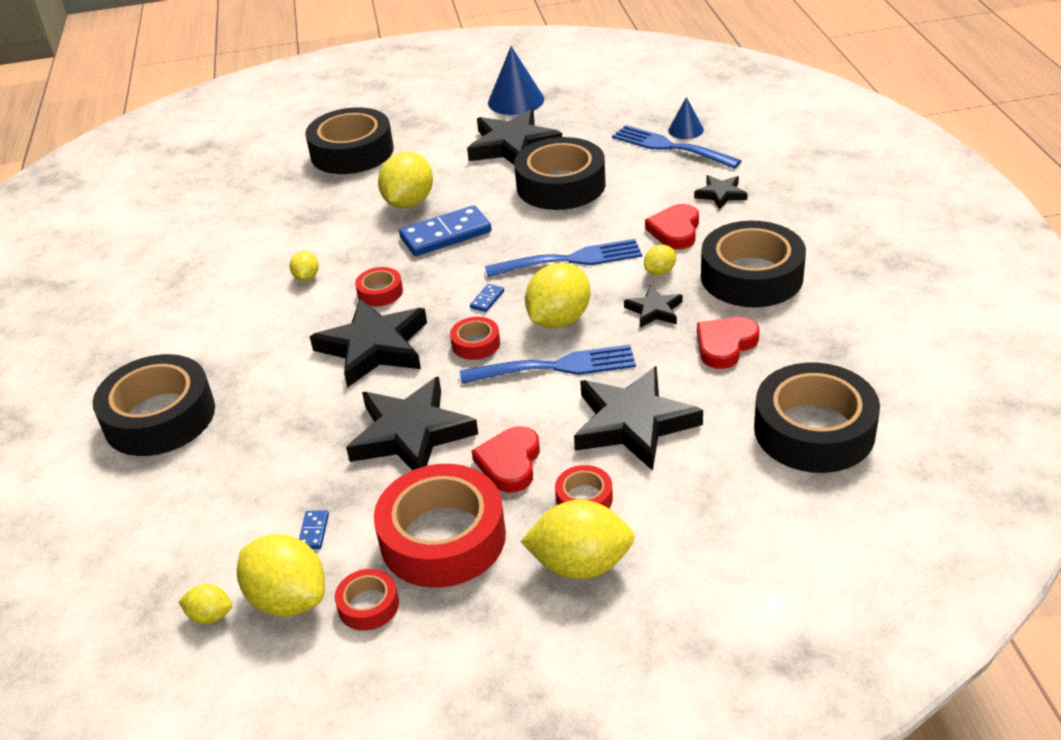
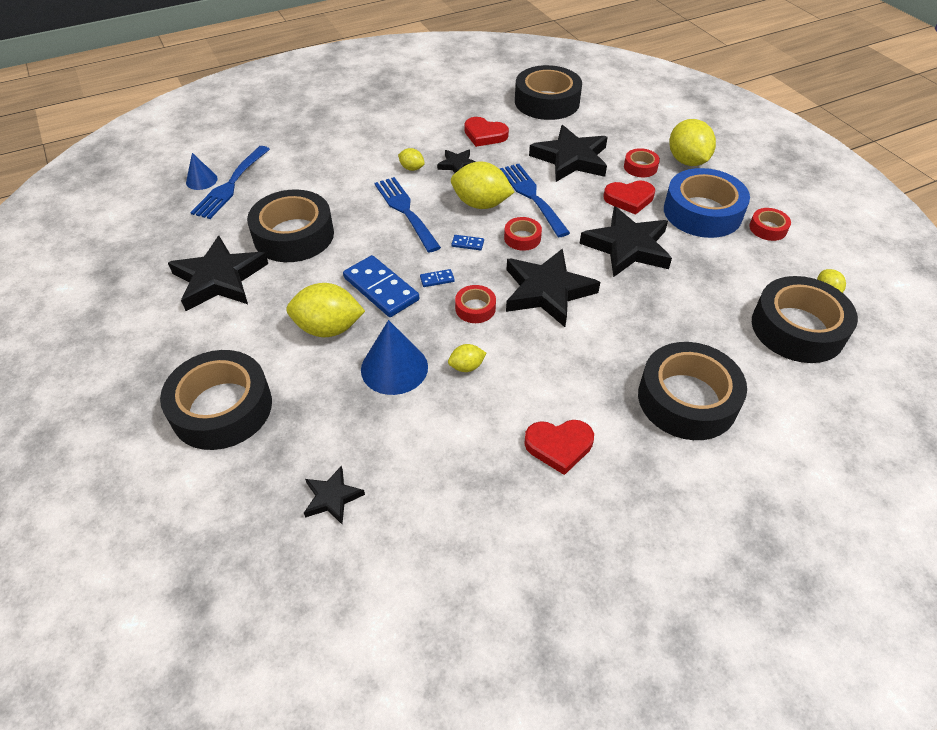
camera: 110 degrees left, 10 degrees up
yellow lemon [237,534,325,617] -> none
blue domino [299,510,329,549] -> blue domino moved to [420,269,455,287]
red tape [374,464,506,588] -> blue tape [664,168,750,238]
blue cone [488,46,544,115] -> blue cone moved to [361,320,428,395]
red heart [645,204,699,249] -> red heart moved to [524,420,594,475]
black star [694,175,748,210] -> black star moved to [304,465,365,524]
black tape [701,221,806,307] -> black tape moved to [752,276,858,363]

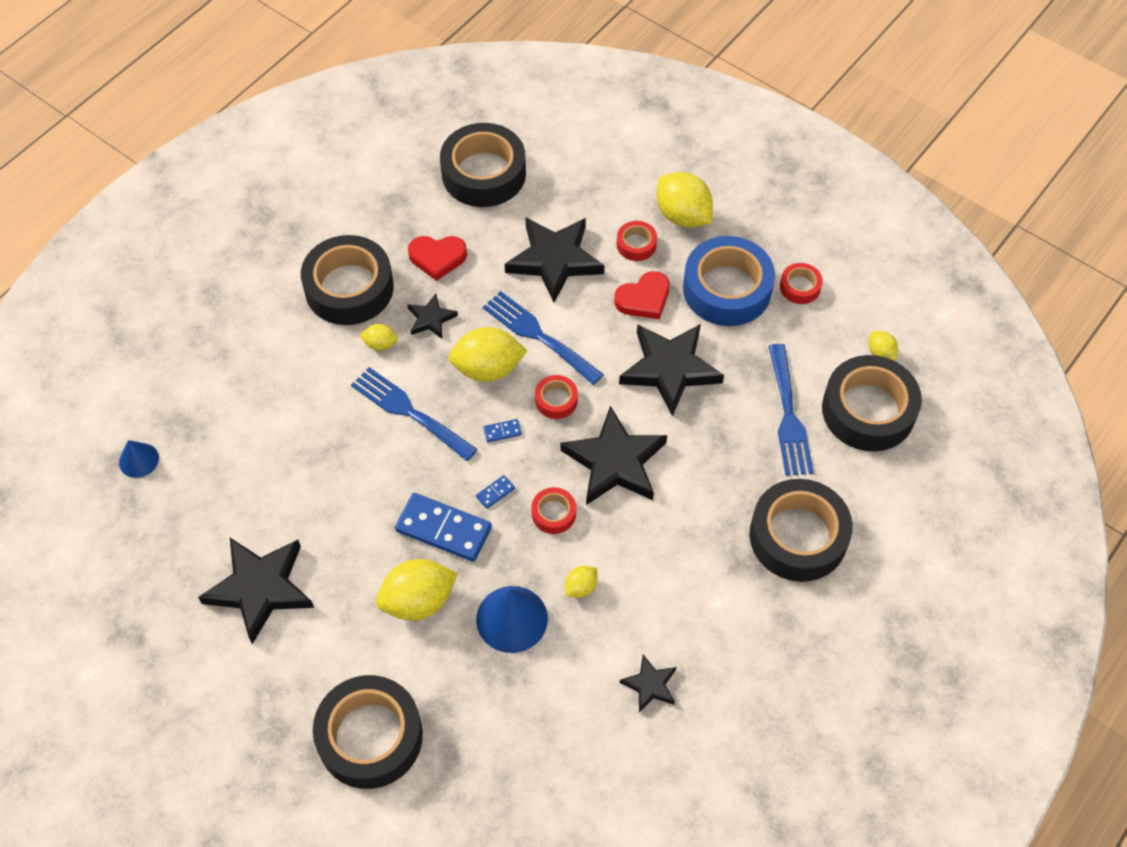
camera: 25 degrees left, 10 degrees up
blue fork [190,146,270,219] -> blue fork moved to [769,344,814,476]
black tape [247,189,334,262] -> black tape moved to [301,235,394,325]
black star [304,465,365,524] -> black star moved to [620,654,677,712]
red heart [524,420,594,475] -> none

